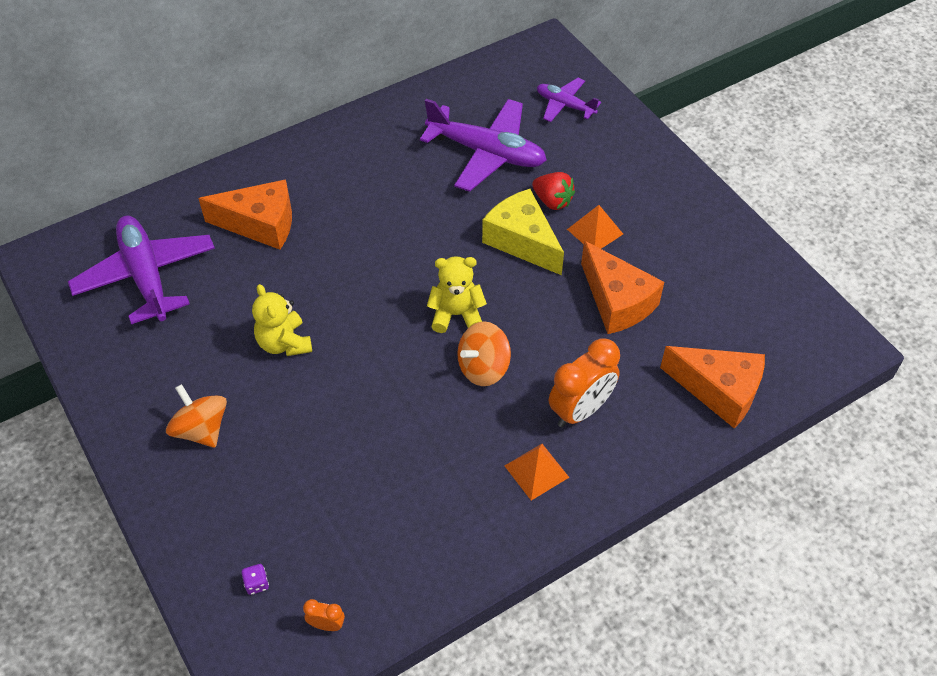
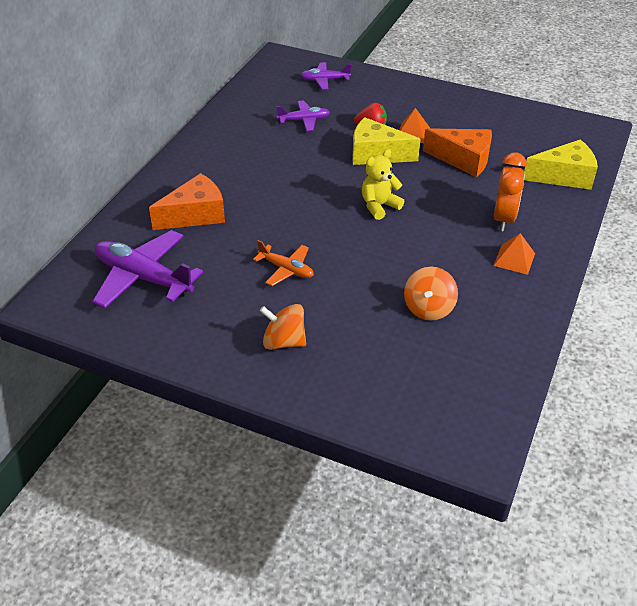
camera: 35 degrees left, 10 degrees down
purple dice [242,564,269,595] -> none
yellow teddy bear [252,284,312,356] -> orange plane [253,240,314,286]
orange clock [303,599,345,631] -> none
purple plane [420,99,547,192] -> purple plane [276,100,330,131], size x0.55
orange spinning top [457,321,511,386] -> orange spinning top moved to [404,267,458,321]
orange cheese [660,346,765,428] -> yellow cheese [524,140,598,190]

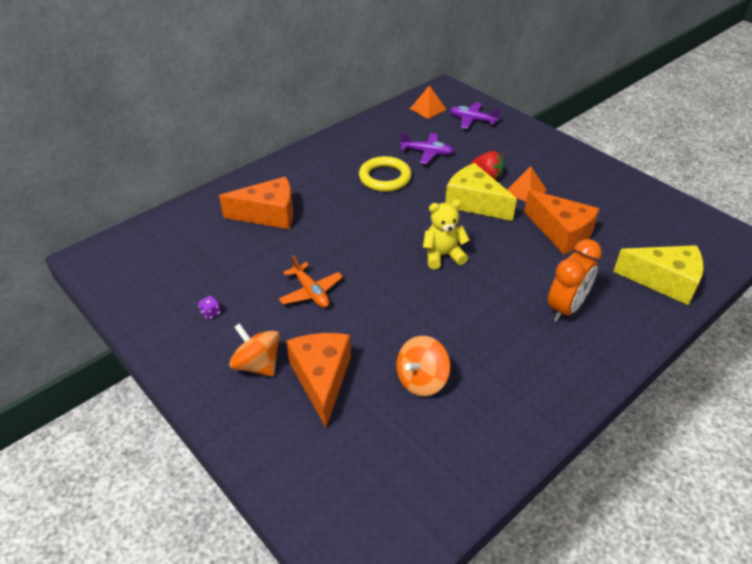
camera: 25 degrees right, 0 degrees up
purple plane [92,230,203,308] -> none
orange pyramid [494,233,535,275] -> orange pyramid moved to [410,85,447,119]
none -> purple dice [198,295,221,320]
none -> orange cheese [286,333,351,427]
none -> yellow ring [359,156,412,192]

